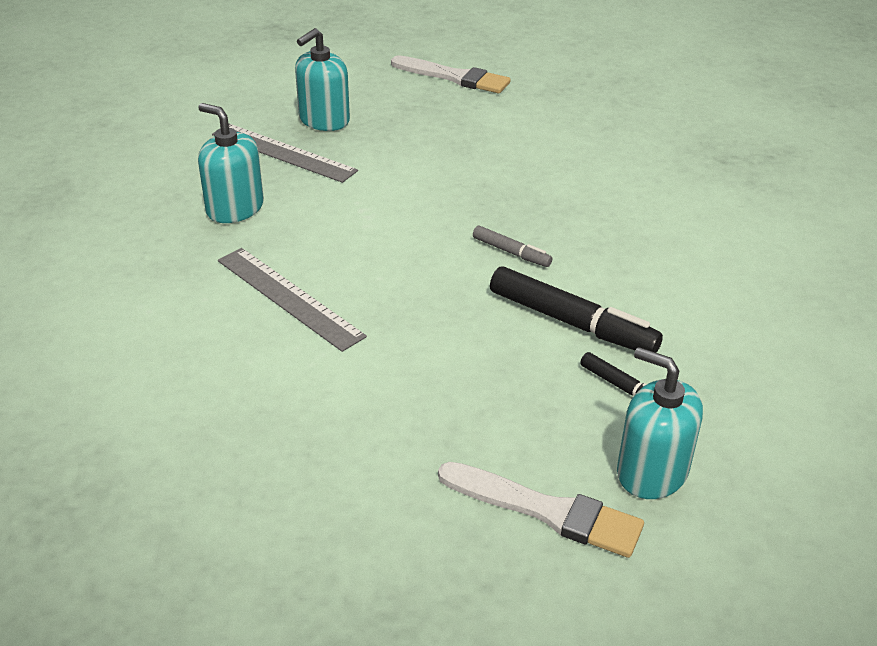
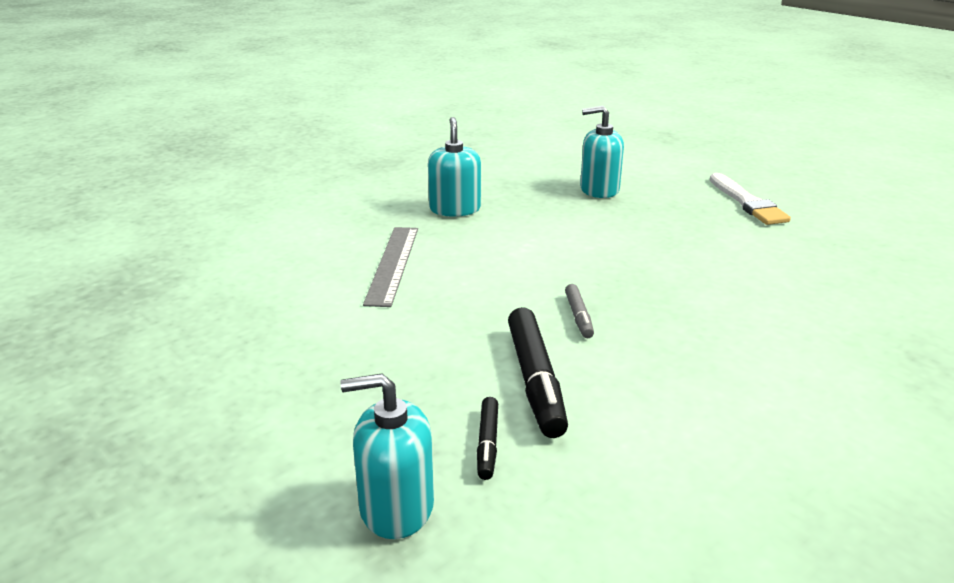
camera: 50 degrees right, 10 degrees down
grey ruler [212,123,358,183] -> none
white brush [438,462,644,558] -> none
turquoise soap dispenser [617,347,703,499] -> turquoise soap dispenser turned 90 degrees counterclockwise [340,373,434,539]

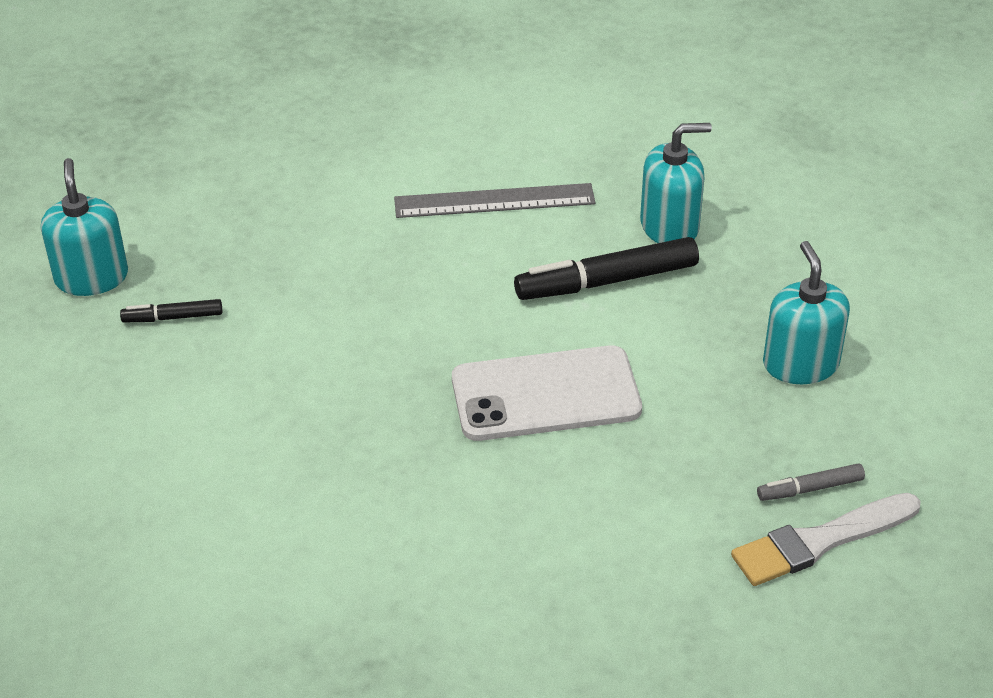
camera: 80 degrees right, 15 degrees up
black marker [508,307,568,438] -> black marker moved to [514,237,699,300]
grey marker [565,284,594,338] -> grey marker moved to [757,463,865,501]
none -> white phone [452,345,642,441]

